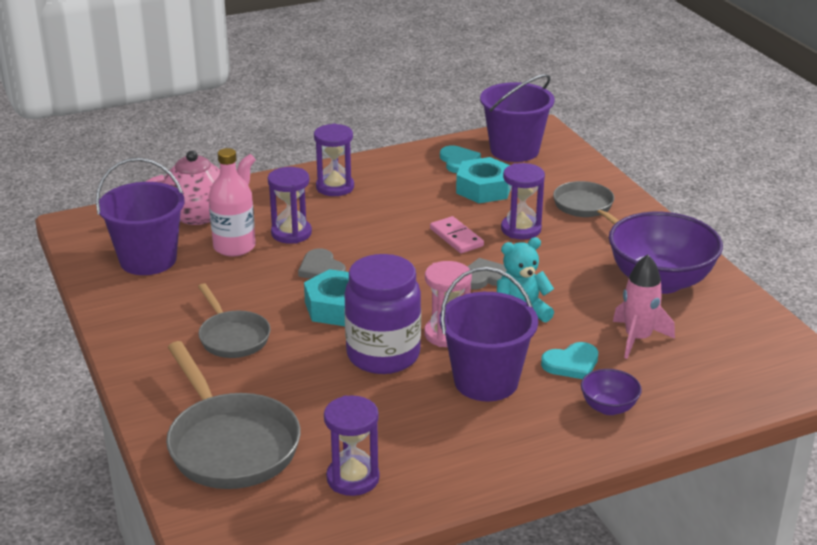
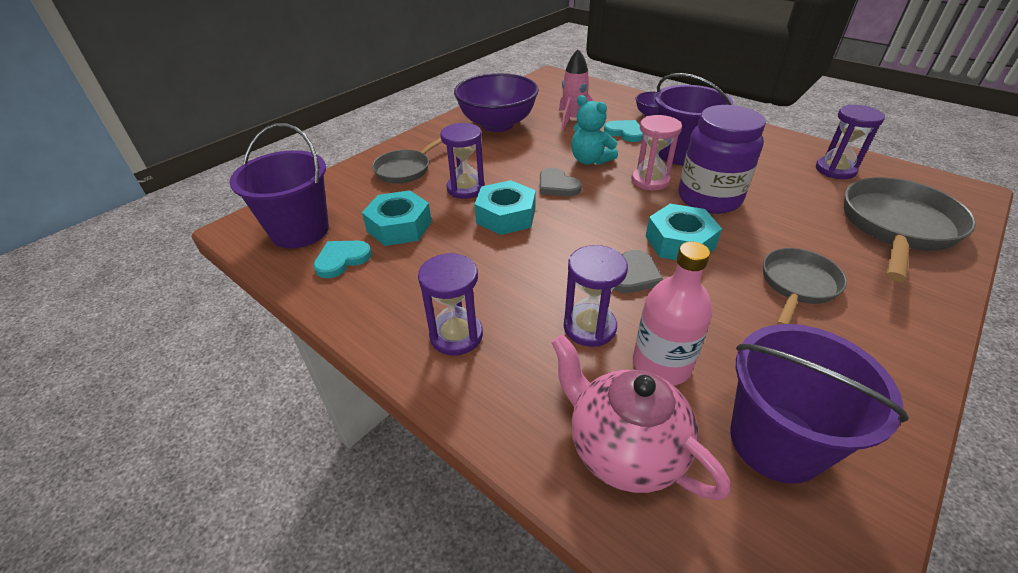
camera: 115 degrees left, 10 degrees up
pink domino [430,216,484,253] -> turquoise nut [475,180,536,235]

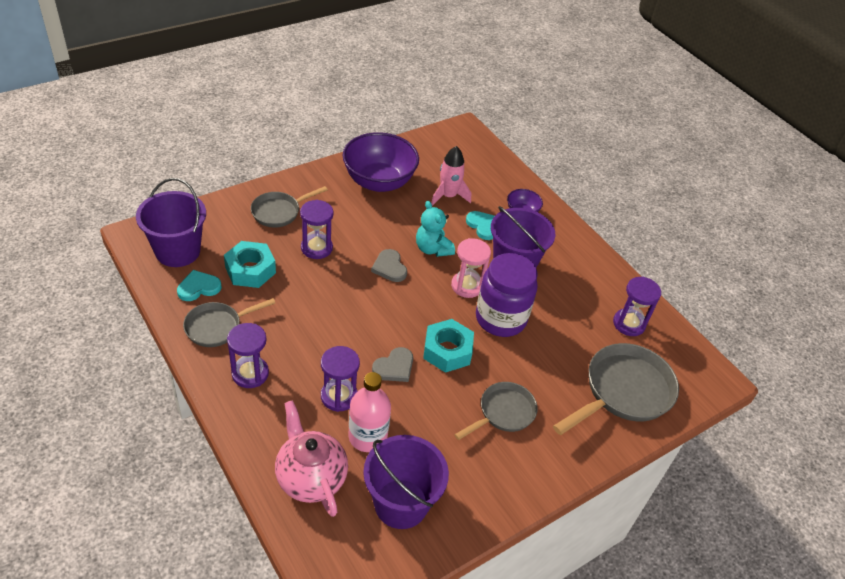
camera: 10 degrees right, 5 degrees up
turquoise nut [475,180,536,235] -> none
none -> grey pan [183,298,275,347]

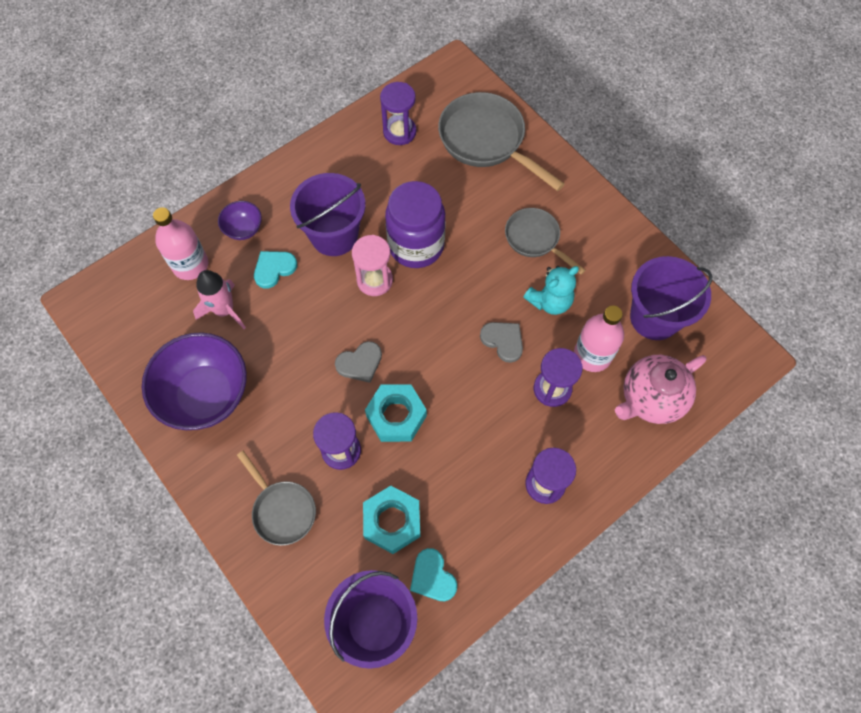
camera: 90 degrees left, 20 degrees up
grey pan [183,298,275,347] -> none
turquoise teddy bear [416,201,455,257] -> turquoise teddy bear moved to [523,266,579,315]
turquoise nut [423,319,474,373] -> turquoise nut moved to [365,384,427,442]
none -> pink bottle [153,207,208,280]

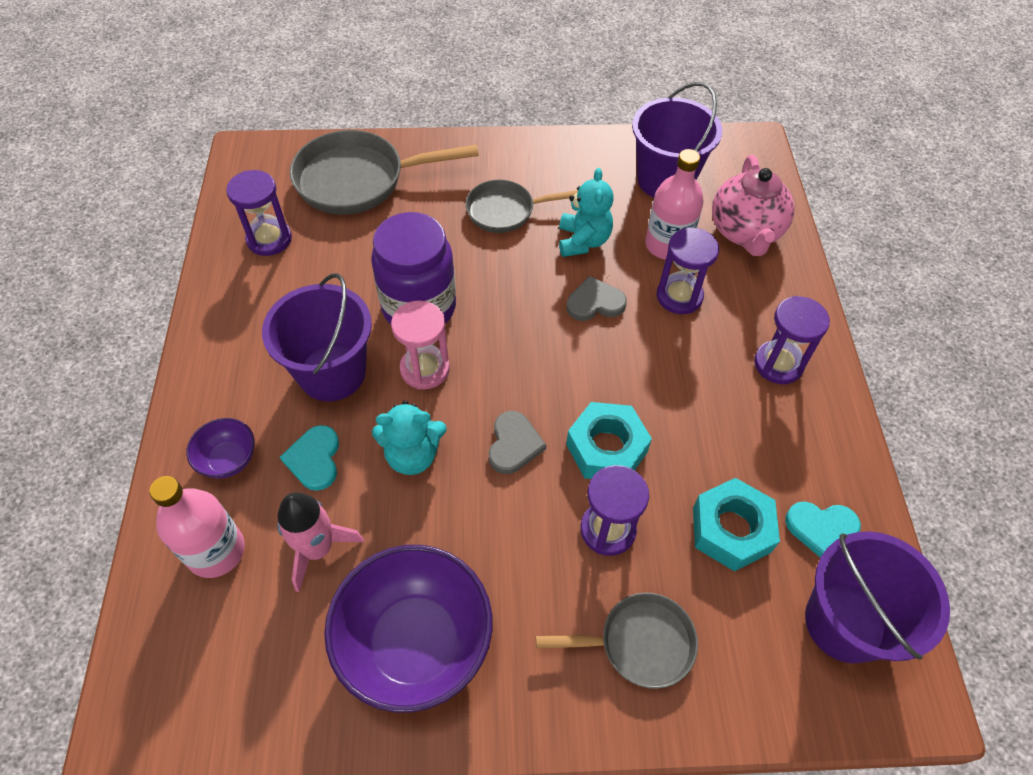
camera: 55 degrees left, 10 degrees down
none -> turquoise teddy bear [372,400,447,475]

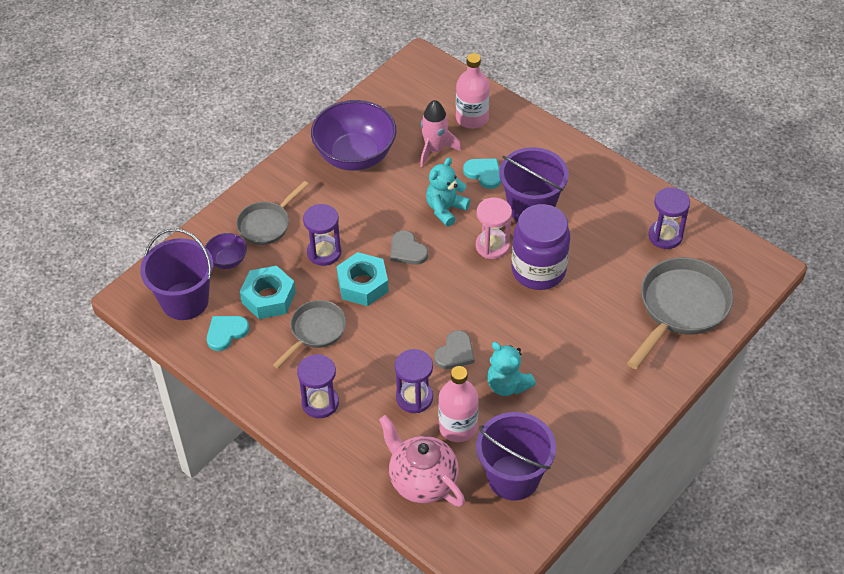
camera: 135 degrees right, 5 degrees down
purple bowl [186,418,254,479] -> purple bowl moved to [205,233,247,269]
grey pan [465,180,578,233] -> grey pan moved to [273,300,346,369]

